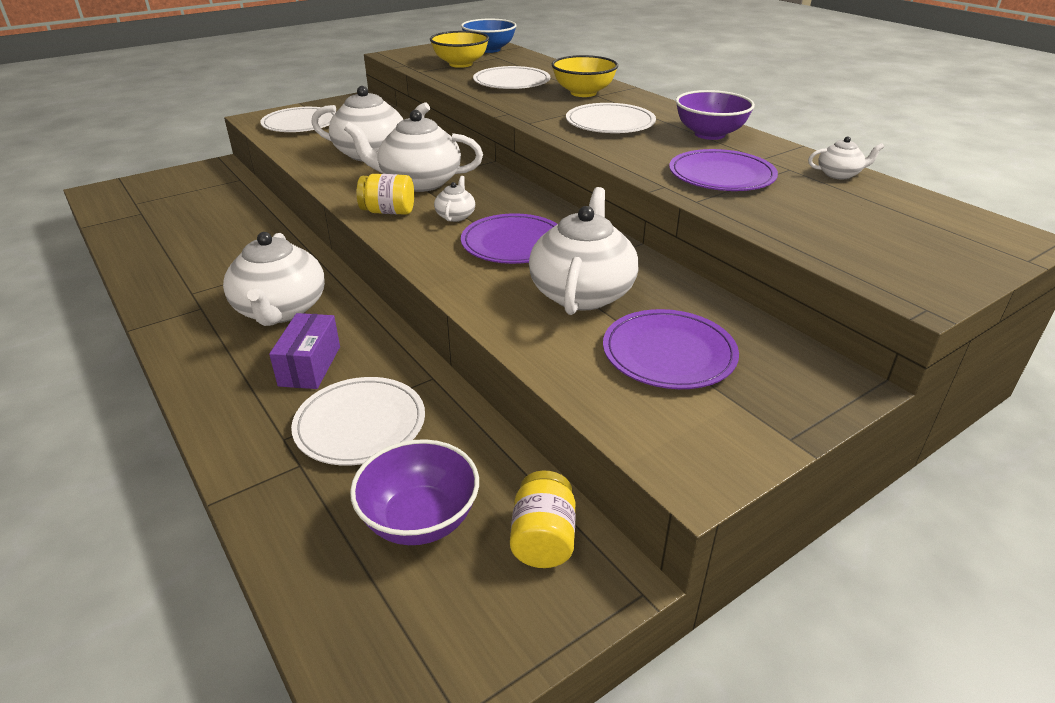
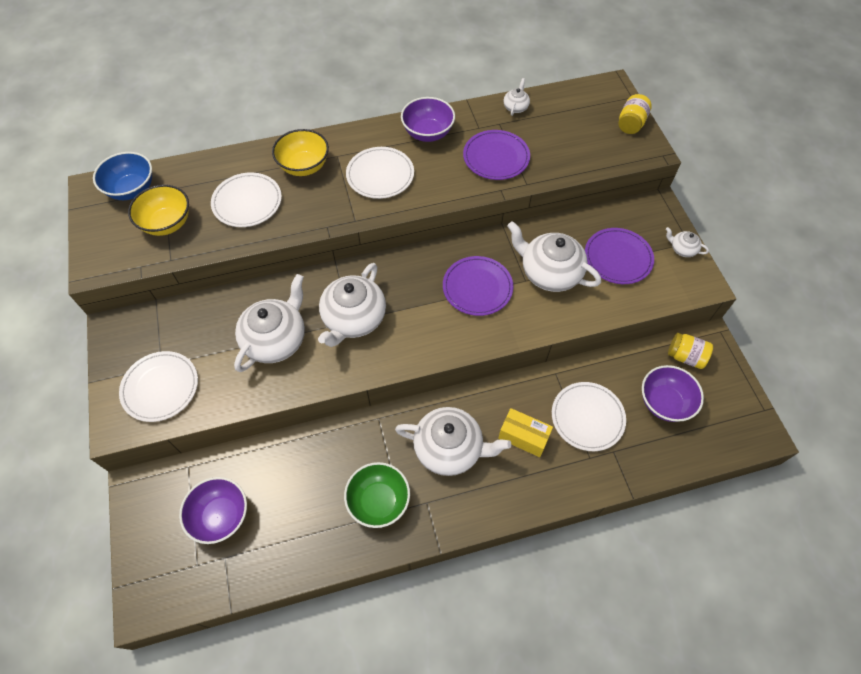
camera: 70 degrees left, 25 degrees up
purple box [269,313,340,389] -> yellow box [498,408,553,457]
yellow jar [356,174,414,215] -> yellow jar moved to [619,94,652,134]
white teapot [434,176,475,222] -> white teapot moved to [666,227,709,257]
none -> purple bowl [179,477,247,544]
none -> green bowl [344,462,410,528]

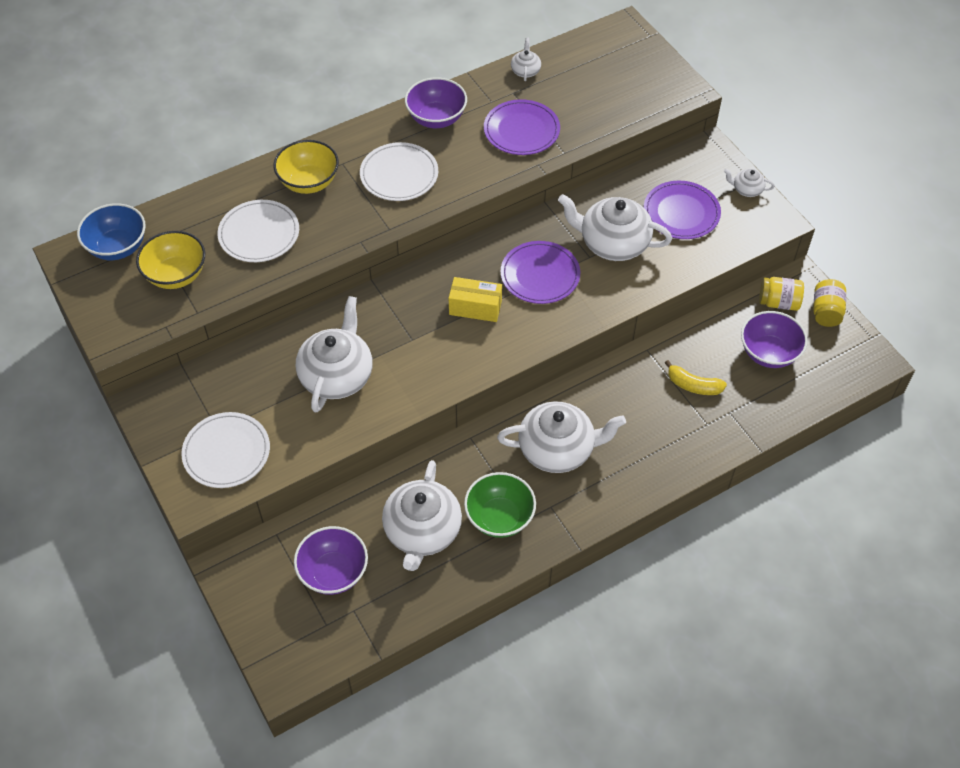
camera: 15 degrees left, 5 degrees down
white teapot [318,263,386,347] -> white teapot moved to [382,460,462,571]
yellow box [498,408,553,457] -> yellow box moved to [449,277,502,322]
white plate [552,382,626,451] -> yellow banana [665,360,727,395]
yellow jar [619,94,652,134] -> yellow jar moved to [814,279,846,327]

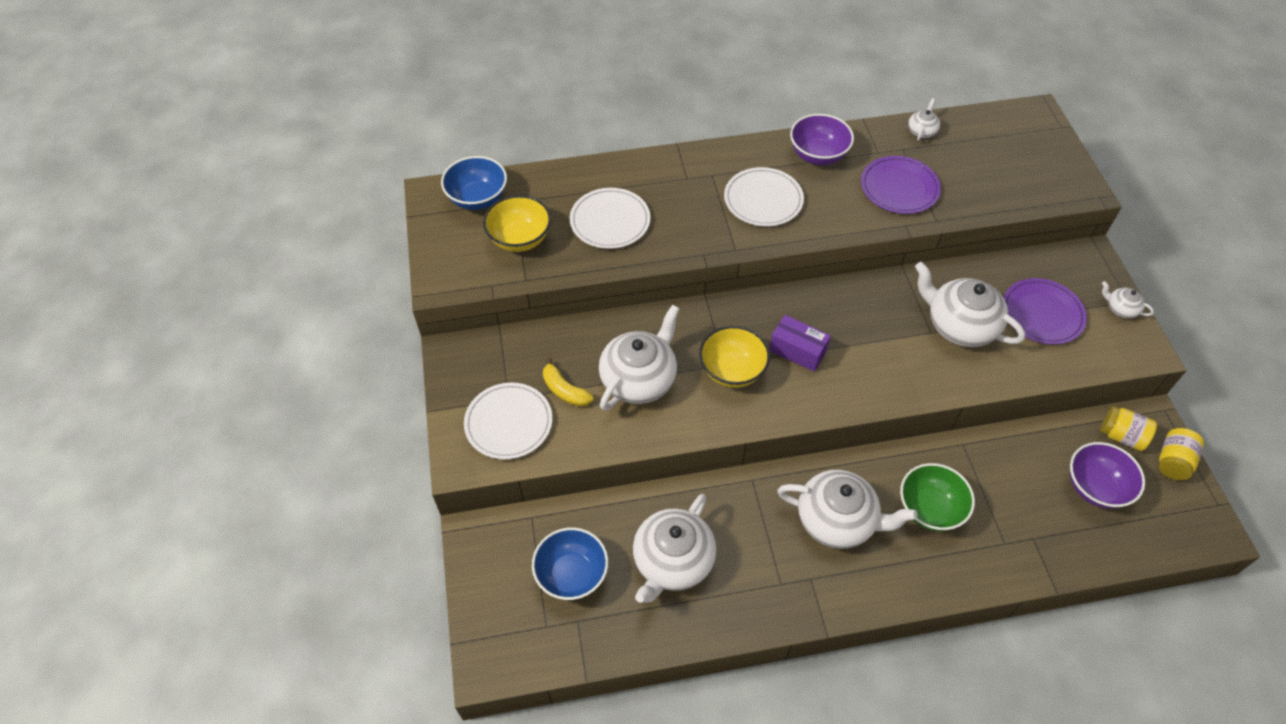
camera: 20 degrees right, 0 degrees up
yellow bowl [273,140,339,194] -> yellow bowl moved to [699,326,770,388]
purple bowl [294,526,368,595] -> blue bowl [532,527,608,600]
yellow box [449,277,502,322] -> purple box [769,315,831,372]
green bowl [464,472,536,538] -> green bowl moved to [900,463,975,531]
purple plate [501,241,580,304] -> none
yellow banana [665,360,727,395] -> yellow banana moved to [543,357,594,407]

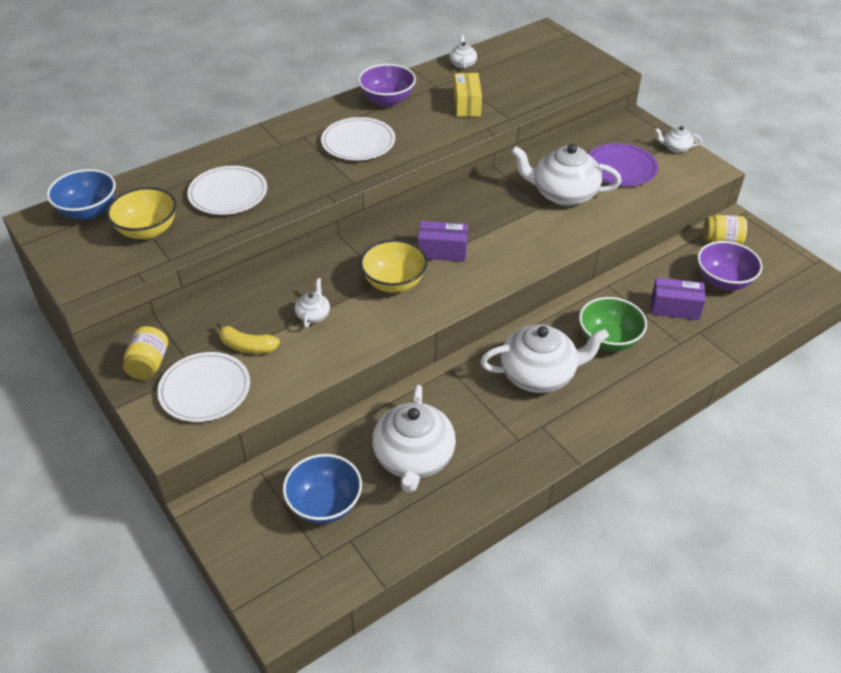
camera: 25 degrees left, 10 degrees down
white teapot [599,305,680,411] -> white teapot [295,278,330,328], size x0.46
purple plate [861,156,941,214] -> yellow box [454,73,482,117]
yellow jar [1159,428,1204,480] -> yellow jar moved to [123,326,168,380]
none -> purple box [651,278,705,320]

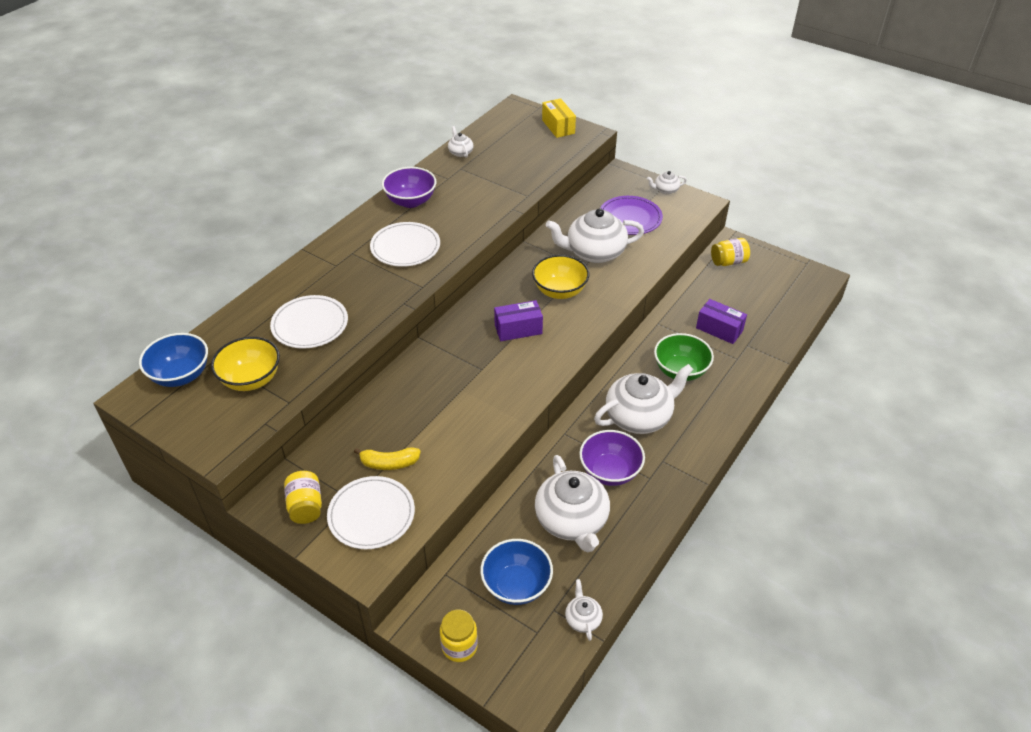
camera: 20 degrees left, 0 degrees up
white teapot [295,278,330,328] -> white teapot moved to [565,579,603,641]
yellow bowl [360,240,428,293] -> yellow bowl moved to [532,255,589,299]
yellow box [454,73,482,117] -> yellow box moved to [542,98,576,138]
purple box [651,278,705,320] -> purple box turned 45 degrees clockwise [696,299,747,344]
purple bowl [698,241,763,290] -> purple bowl moved to [579,430,645,486]
none -> yellow jar [440,610,478,662]

